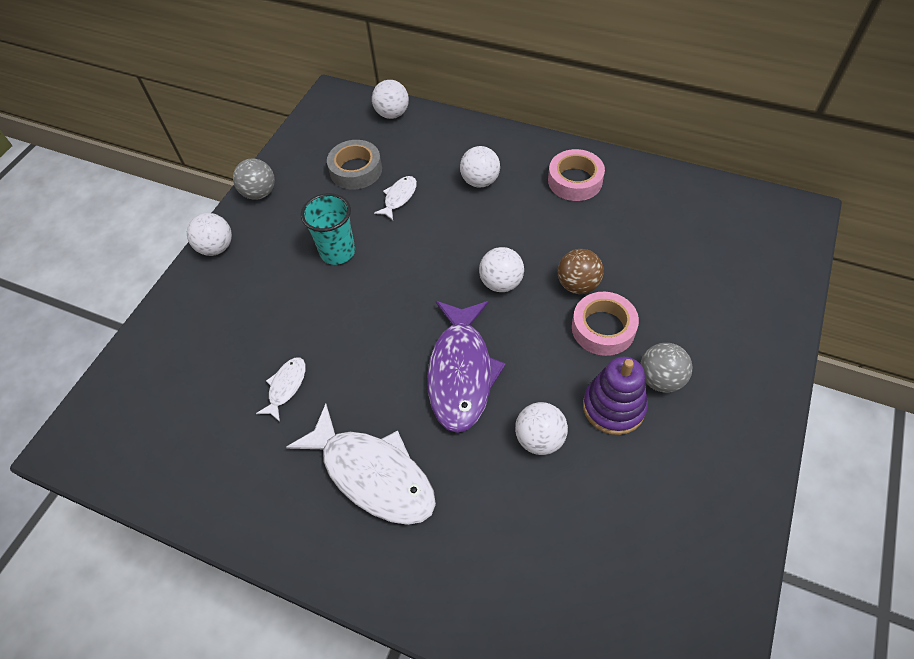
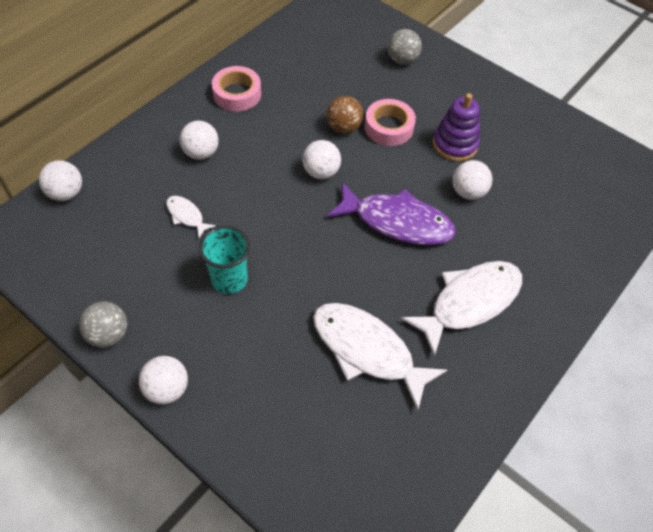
camera: 80 degrees left, 0 degrees up
white fish [256,357,306,422] -> white fish [313,303,447,411], size x2.14
grey tape [327,140,382,190] -> none
grey ball [640,343,693,393] -> grey ball moved to [388,29,422,65]

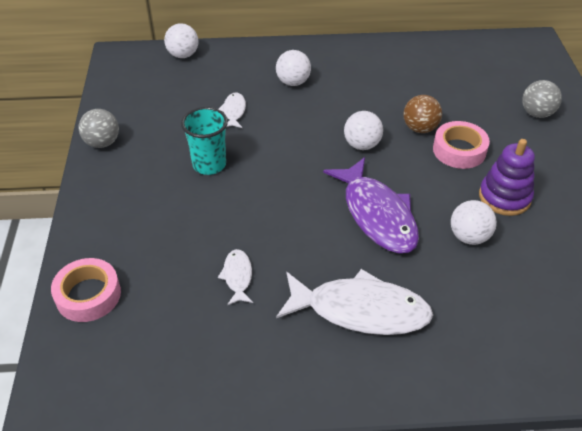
camera: 50 degrees right, 10 degrees down
white ball [139,356,188,404] -> none
pink tape [212,66,261,111] -> pink tape moved to [51,258,121,322]
white fish [313,303,447,411] -> white fish [218,249,253,305], size x0.47

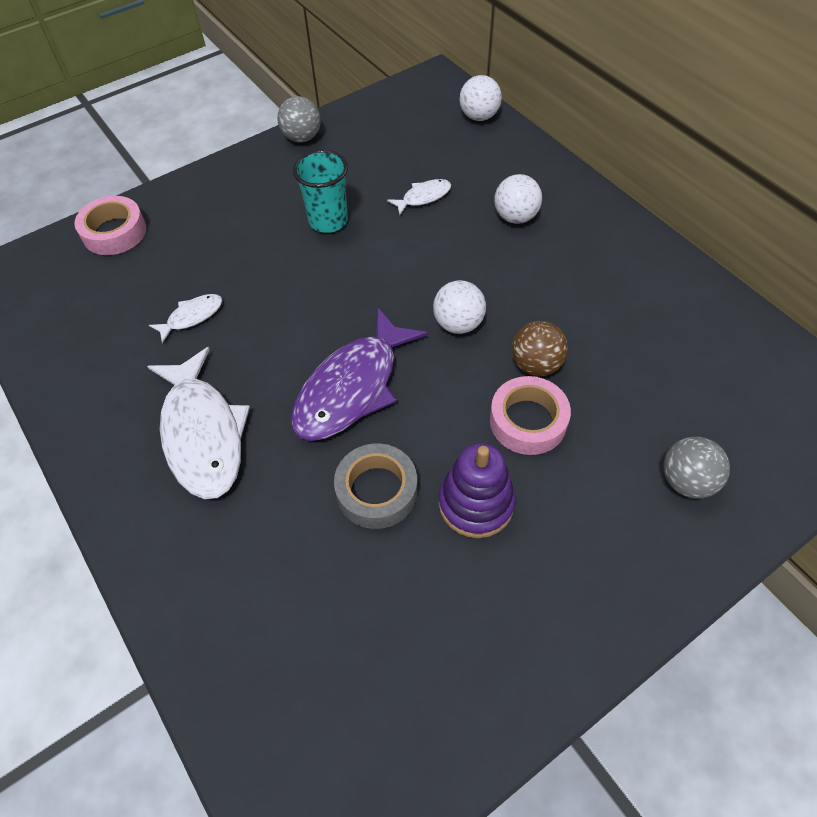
camera: 60 degrees right, 10 degrees up
white ball [451,200,497,245] -> grey tape [334,443,417,529]

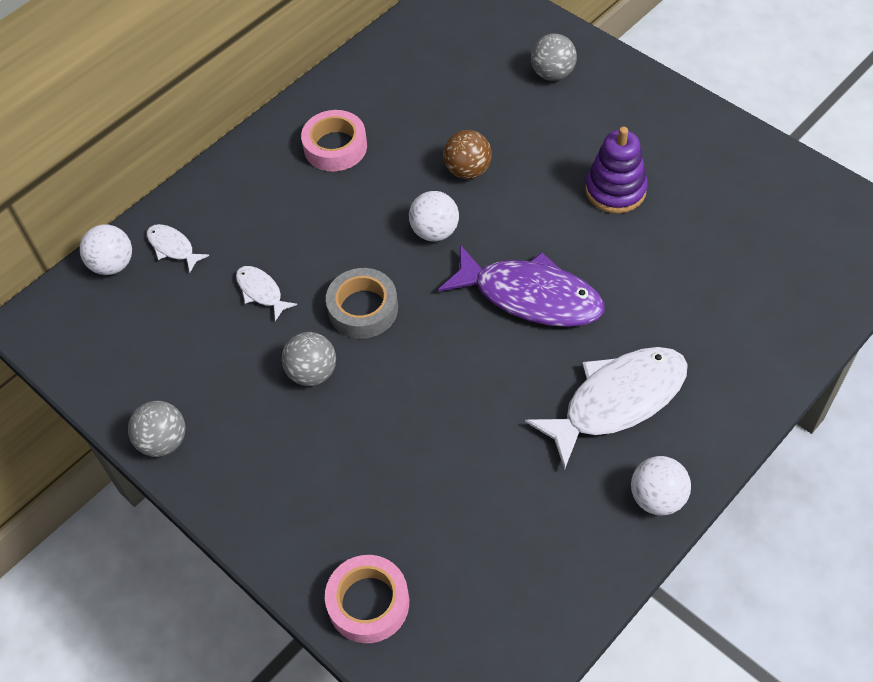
camera: 100 degrees left, 0 degrees up
white fish [149,294,223,343] -> white fish moved to [147,224,209,272]
turquoise cup [293,150,348,233] -> grey ball [282,332,336,386]
grey tape [334,443,417,529] -> grey tape moved to [326,268,398,339]
pink tape [490,376,571,455] -> pink tape moved to [301,110,367,172]
white ball [494,174,542,224] -> white ball moved to [631,456,691,516]

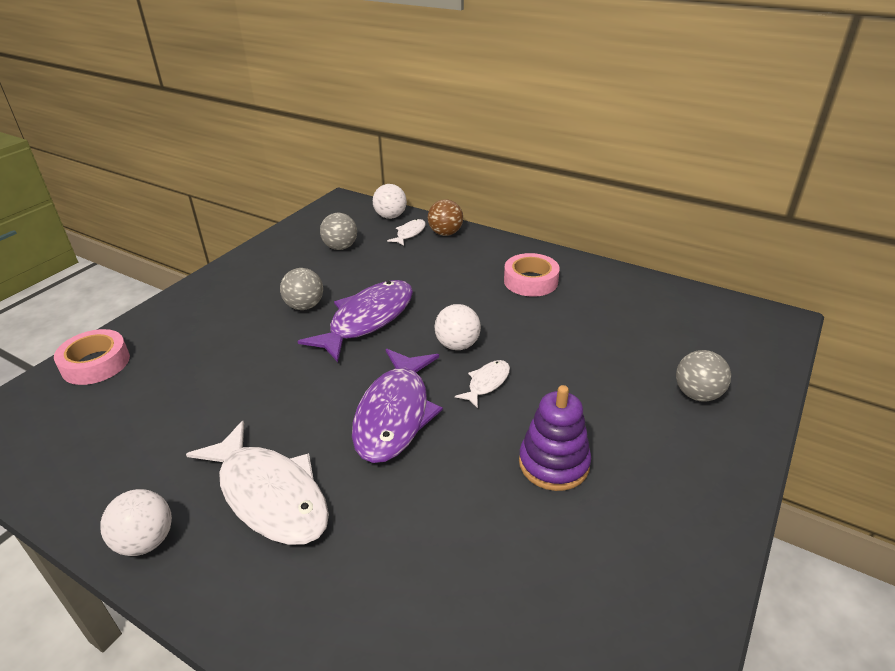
camera: 75 degrees right, 20 degrees down
grey ball [128,401,186,457] -> grey ball moved to [320,213,357,250]
white fish [236,266,297,321] -> white fish moved to [455,360,510,408]
grey tape [326,268,398,339] -> purple fish [298,280,413,362]
brown ball [443,130,492,179] -> brown ball moved to [428,199,463,236]

